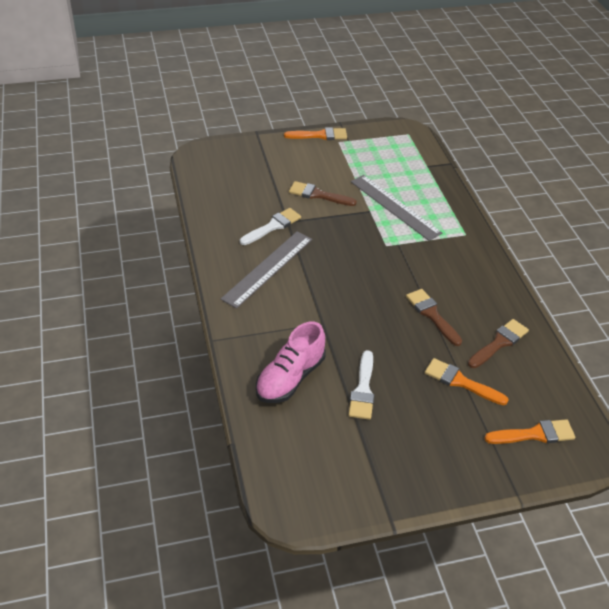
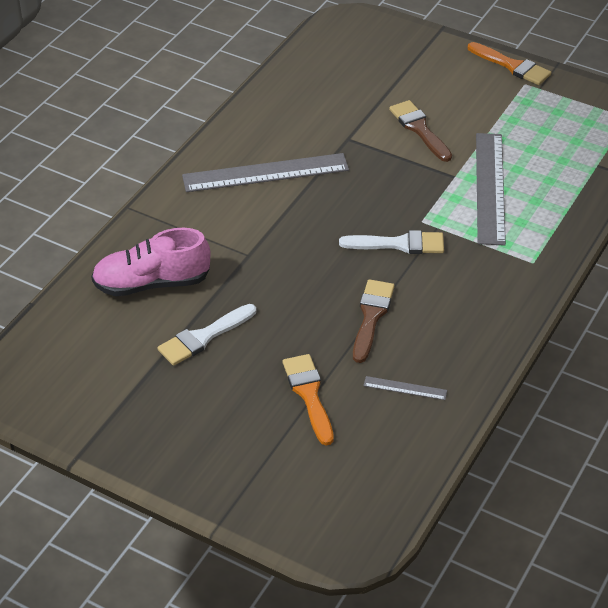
camera: 45 degrees right, 0 degrees up
white brush [240,208,301,245] -> white brush moved to [339,230,444,254]
brown brush [468,319,529,368] -> grey ruler [363,376,447,400]
orange brush [484,419,575,444] -> none

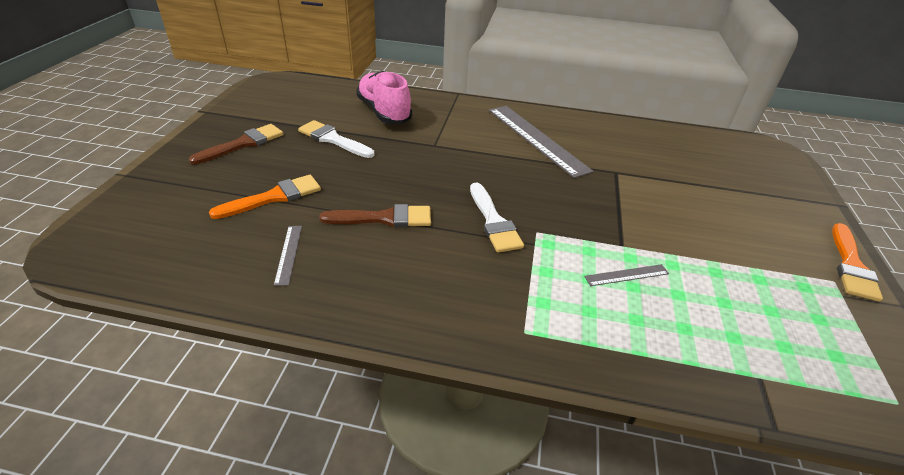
camera: 70 degrees right, 5 degrees down
brown brush [389,100,452,162] -> brown brush moved to [189,124,283,165]
grey ruler [476,133,506,246] -> grey ruler [584,264,669,286], size x0.43

